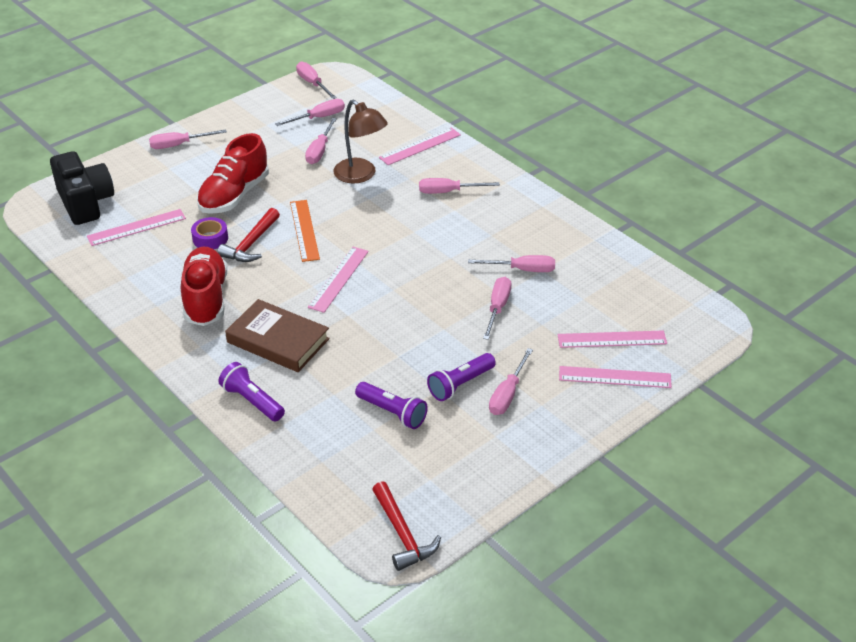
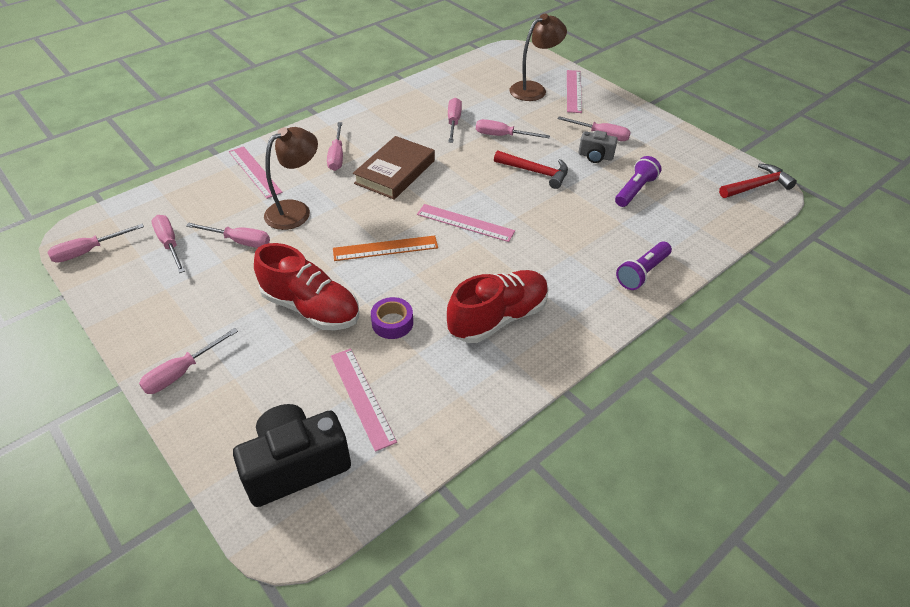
camera: 90 degrees left, 5 degrees up
pink screwdriver [149,129,227,149] -> pink screwdriver turned 60 degrees clockwise [139,328,238,394]
red shoe [181,247,227,326] -> red shoe turned 150 degrees clockwise [447,270,549,343]
red hammer [217,208,280,262] -> red hammer moved to [494,150,568,189]
brown book [225,299,330,372] -> brown book moved to [353,136,435,200]
purple flashlight [427,353,496,401] -> grey camera [579,130,618,163]
pink ruler [558,330,667,348] -> brown lamp [510,14,567,101]

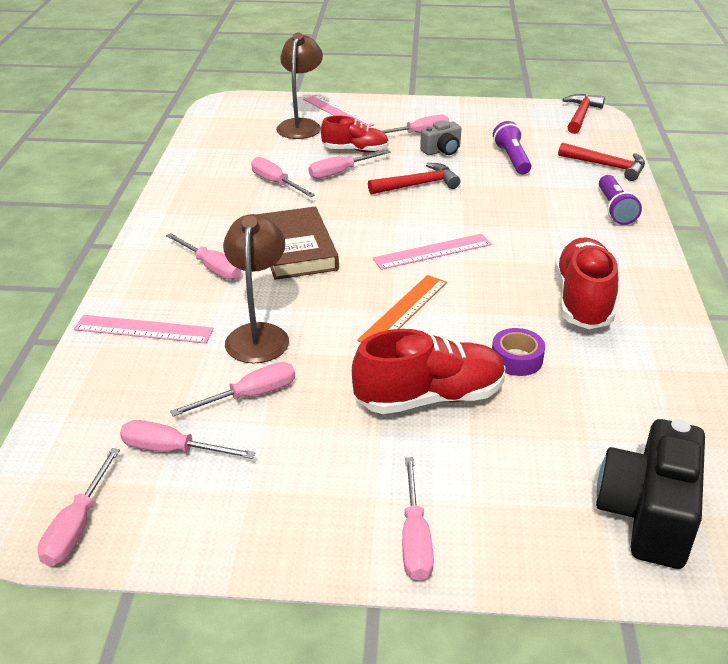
camera: 45 degrees left, 10 degrees down
pink ruler [331,348,397,452] -> none
none -> red shoe [321,116,389,153]
none -> red hammer [558,142,645,181]

